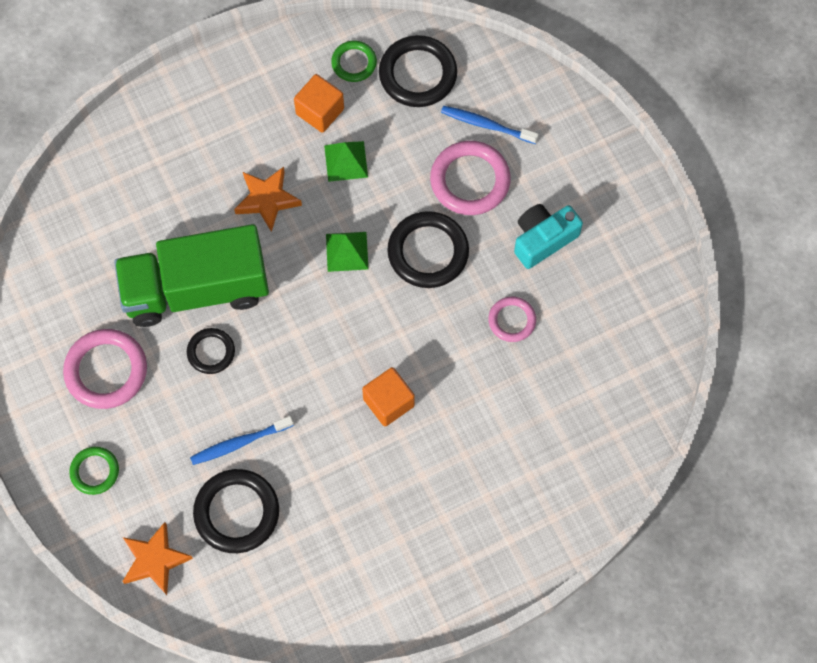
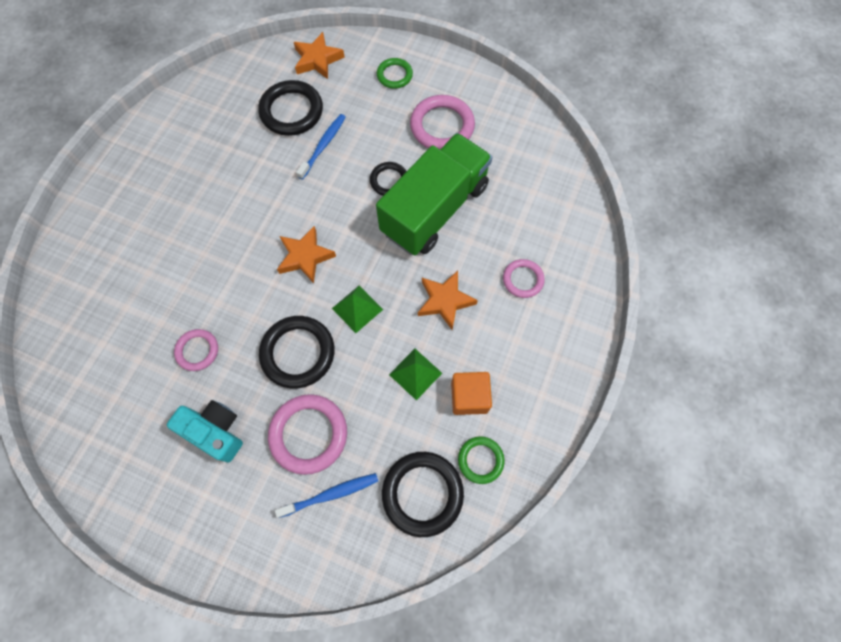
camera: 140 degrees right, 0 degrees up
orange cube [362,367,415,426] -> none
turquoise camera [514,204,583,269] -> turquoise camera turned 75 degrees counterclockwise [167,400,243,463]
none -> orange star [277,226,336,283]
none -> pink ring [503,259,545,298]

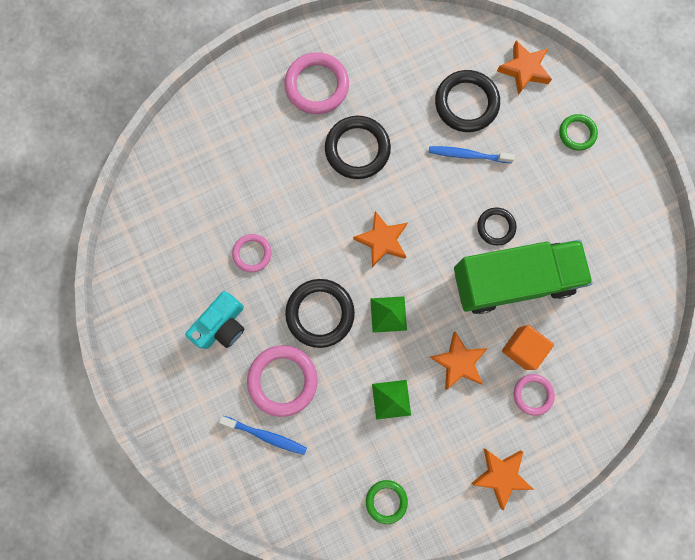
camera: 40 degrees right, 10 degrees up
turquoise camera [167,400,243,463] -> turquoise camera turned 60 degrees clockwise [185,291,244,349]
blue toothbrush [296,114,346,180] -> blue toothbrush turned 150 degrees counterclockwise [429,146,515,163]
black ring [382,452,464,537] -> black ring moved to [325,116,391,179]
pink ring [410,95,475,149] -> pink ring moved to [284,52,349,114]
orange cube [451,372,492,415] -> orange cube moved to [502,325,554,370]
none -> orange star [471,448,534,510]

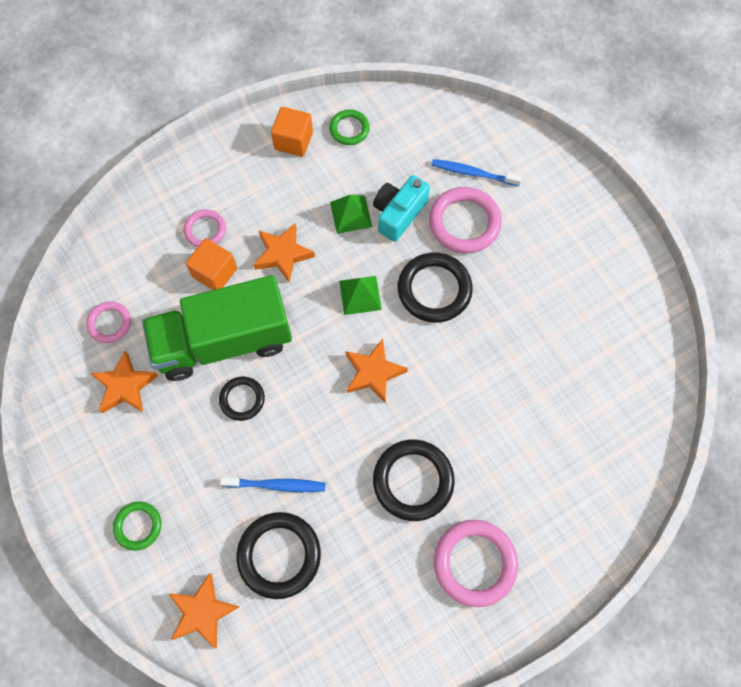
camera: 175 degrees right, 10 degrees down
turquoise camera [185,291,244,349] -> turquoise camera moved to [373,175,430,242]
pink ring [232,234,272,272] -> pink ring moved to [86,302,131,343]
orange star [471,448,534,510] -> orange star moved to [90,350,158,413]
none -> orange cube [271,107,313,157]

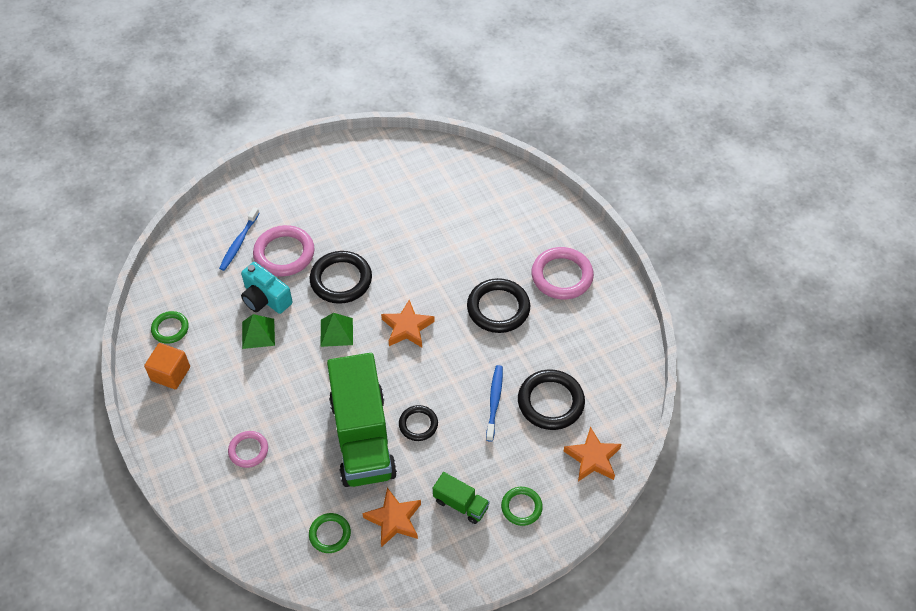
camera: 85 degrees left, 15 degrees down
pink ring [86,302,131,343] -> green ring [309,513,351,553]
orange cube [186,238,237,290] -> none
orange star [253,223,315,282] -> none
none -> green truck [433,472,490,524]

